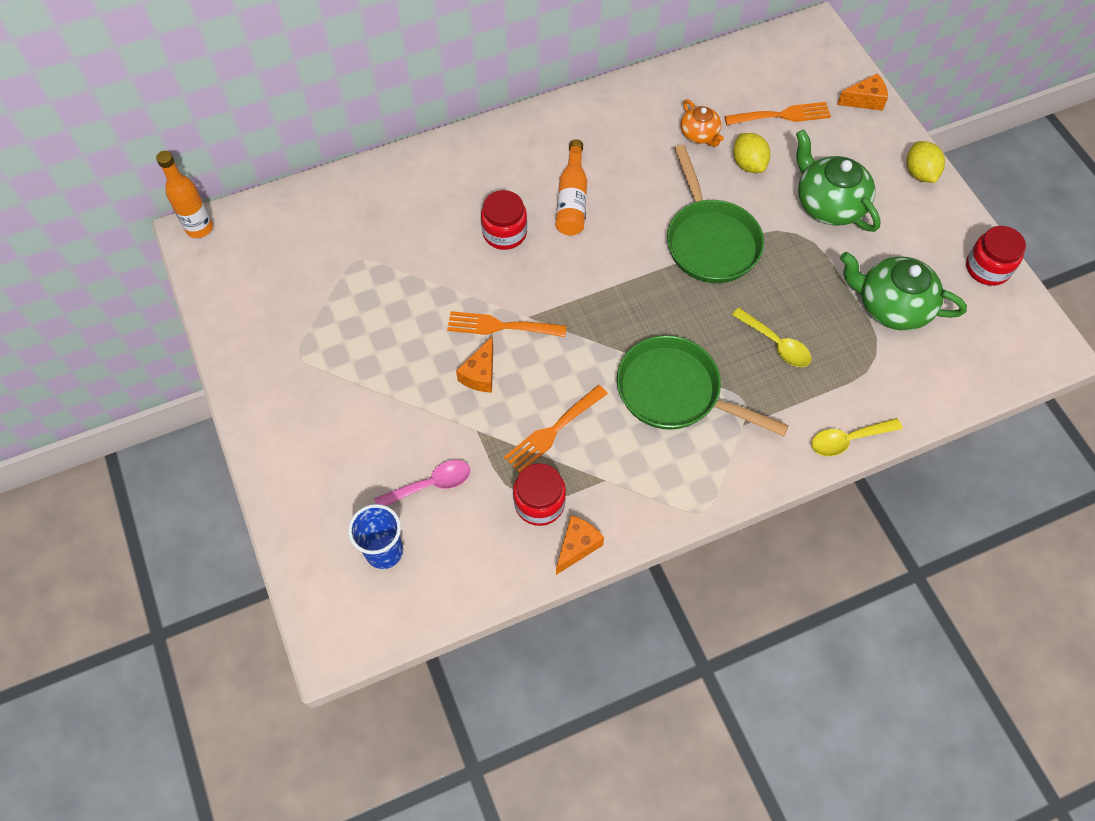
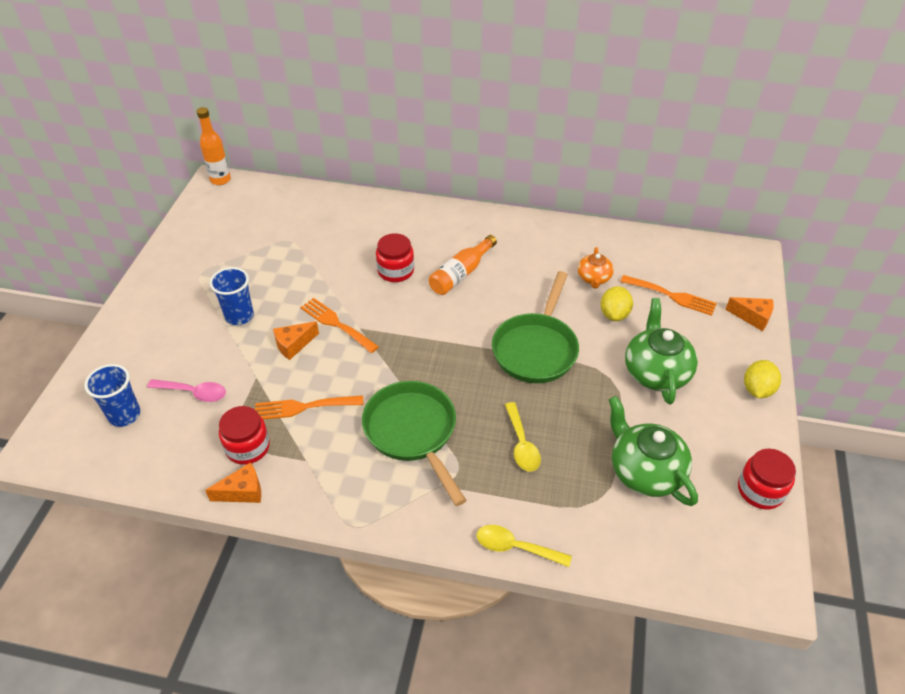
camera: 35 degrees right, 15 degrees down
none -> blue cup [210,267,254,325]

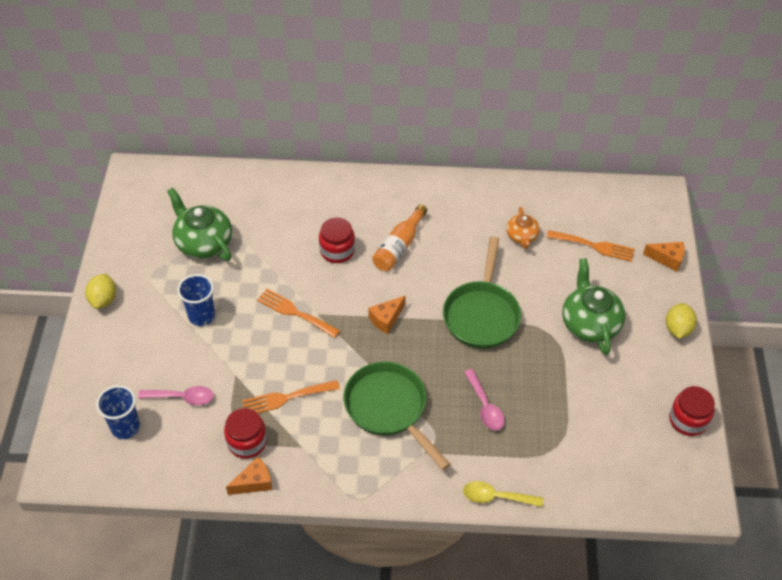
camera: 10 degrees left, 5 degrees up
orange bottle [197,107,231,185] -> none
orange cheese [273,321,319,360] -> orange cheese moved to [369,296,405,334]
yellow spoon [505,402,541,471] -> pink spoon [464,369,505,431]
yellow lemon [601,286,633,321] -> yellow lemon moved to [85,274,116,309]
green teapot [608,396,698,506] -> green teapot moved to [167,187,232,261]

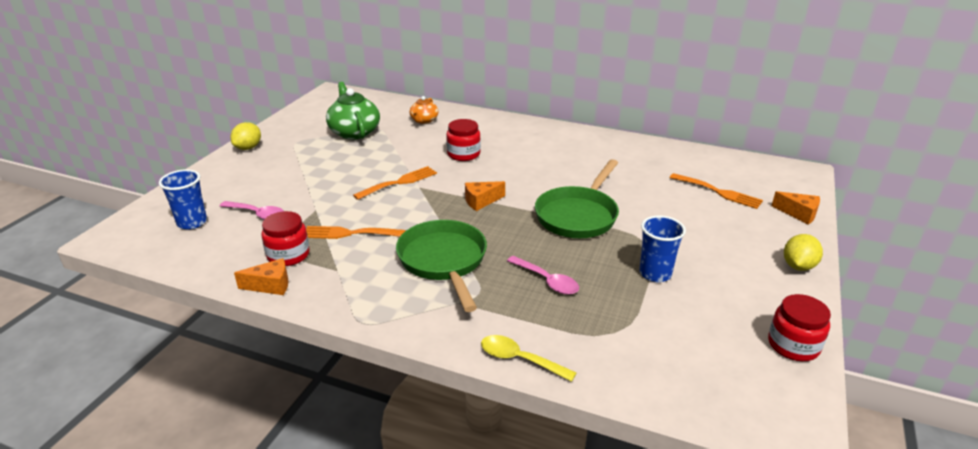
camera: 20 degrees right, 20 degrees down
blue cup [177,274,215,326] -> blue cup moved to [639,215,686,282]
orange fork [257,289,340,338] -> orange fork turned 90 degrees clockwise [353,166,437,200]
orange bottle [372,204,427,271] -> none
pink spoon [464,369,505,431] -> pink spoon turned 45 degrees counterclockwise [507,256,579,295]
orange teapot [507,207,540,249] -> orange teapot moved to [410,96,438,124]
green teapot [562,258,625,355] -> none

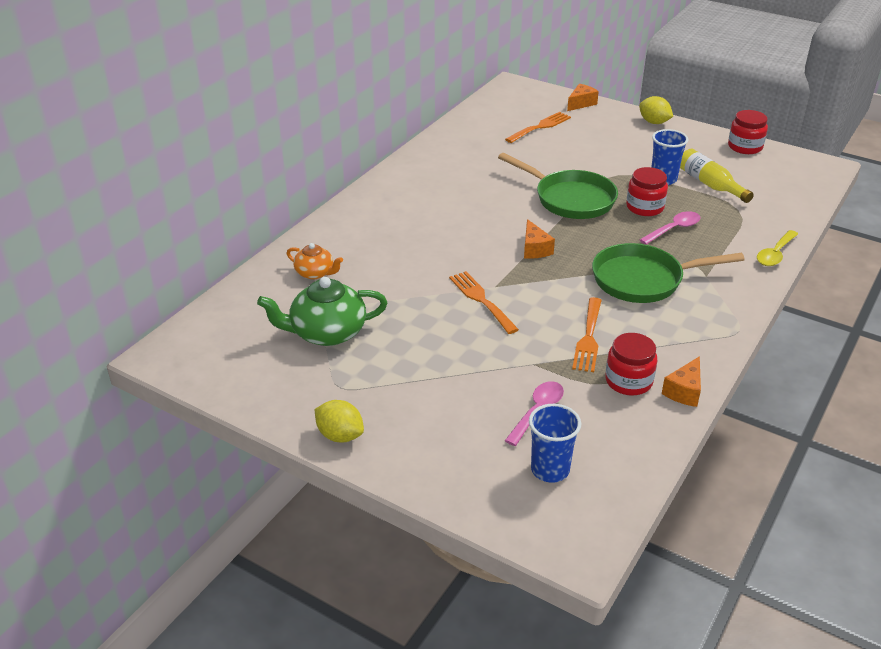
camera: 80 degrees left, 5 degrees up
orange cheese [234,258,288,295] -> orange cheese turned 150 degrees counterclockwise [662,356,701,407]
red jar [446,119,481,161] -> red jar moved to [626,167,668,216]
none -> yellow bottle [680,149,754,203]

